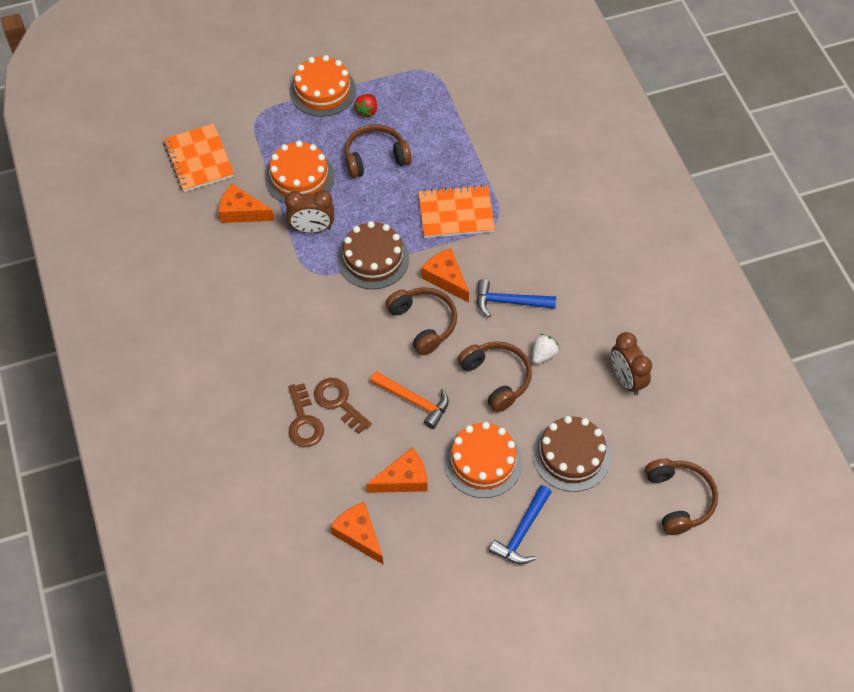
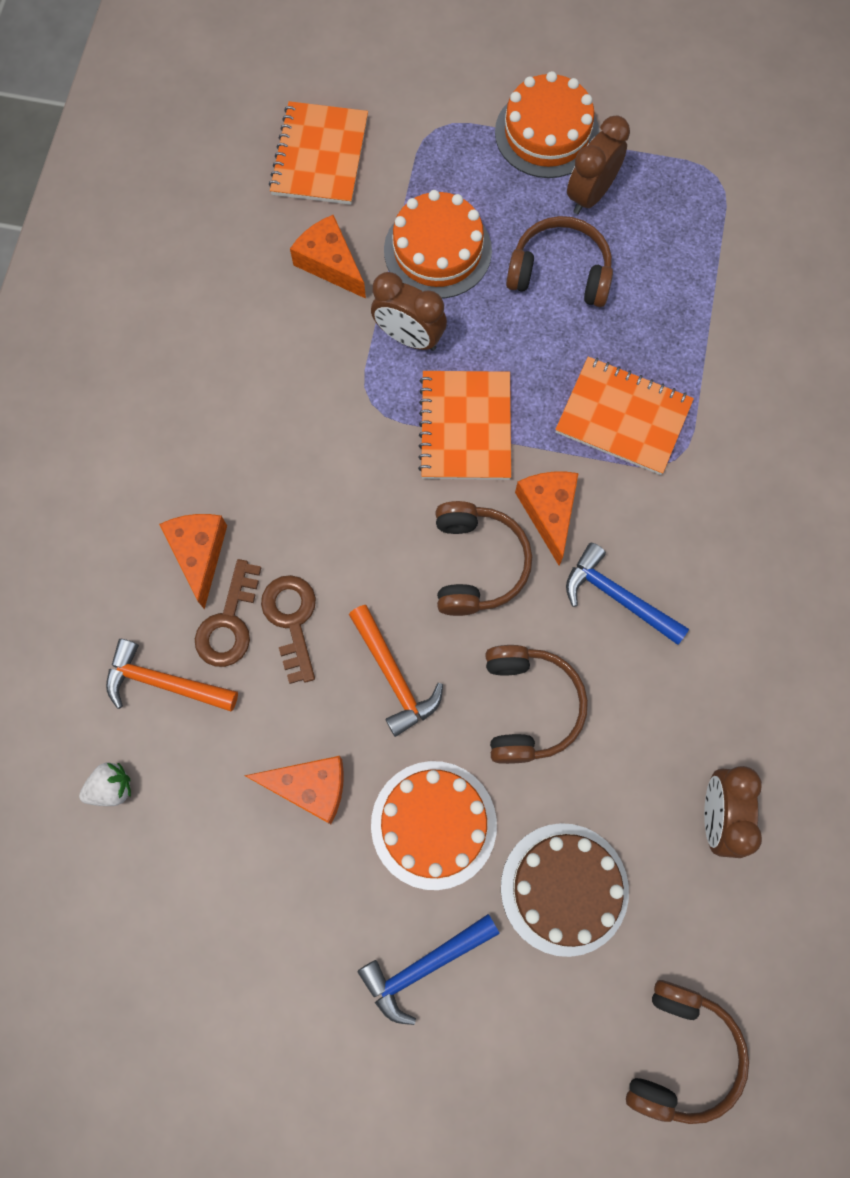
camera: 30 degrees right, 15 degrees up
orange cheese [330,502,383,564] -> orange cheese moved to [159,514,227,609]
brown cake [337,221,409,289] -> orange notebook [418,371,511,480]
red strawberry [354,94,377,118] -> brown clock [567,116,630,214]
white strawberry [532,334,559,364] -> white strawberry moved to [79,762,131,806]
none -> orange hammer [106,639,238,711]

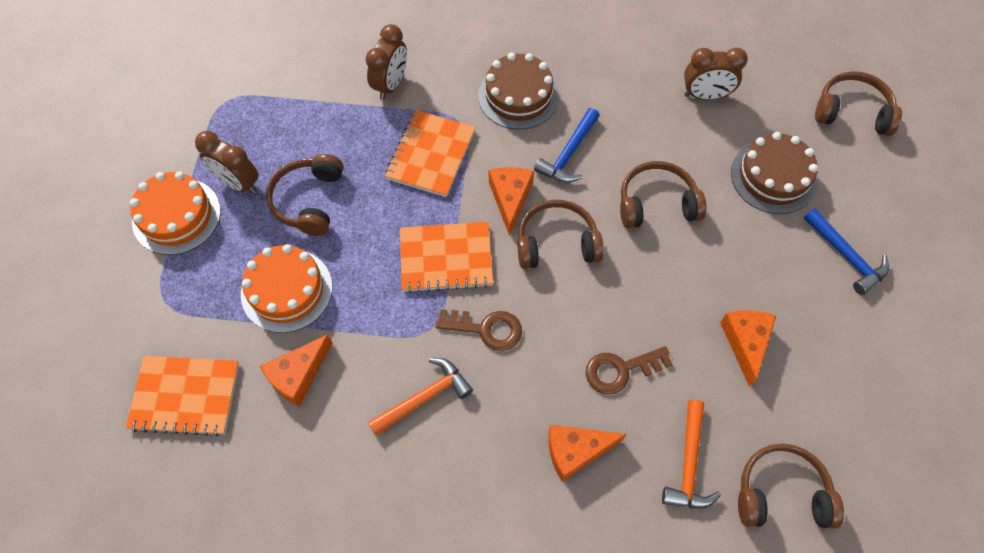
camera: 95 degrees left, 10 degrees down
white strawberry [79,762,131,806] -> brown headphones [738,444,844,529]
brown key [195,559,261,667] -> brown key moved to [435,309,522,351]
orange hammer [349,605,443,737] -> orange hammer moved to [368,358,473,436]
brown clock [371,272,447,351] -> brown clock moved to [366,24,407,100]
orange cake [371,761,497,890] -> none
orange cheese [515,472,579,566] -> orange cheese turned 105 degrees clockwise [489,167,534,236]
none -> brown cake [478,53,559,130]

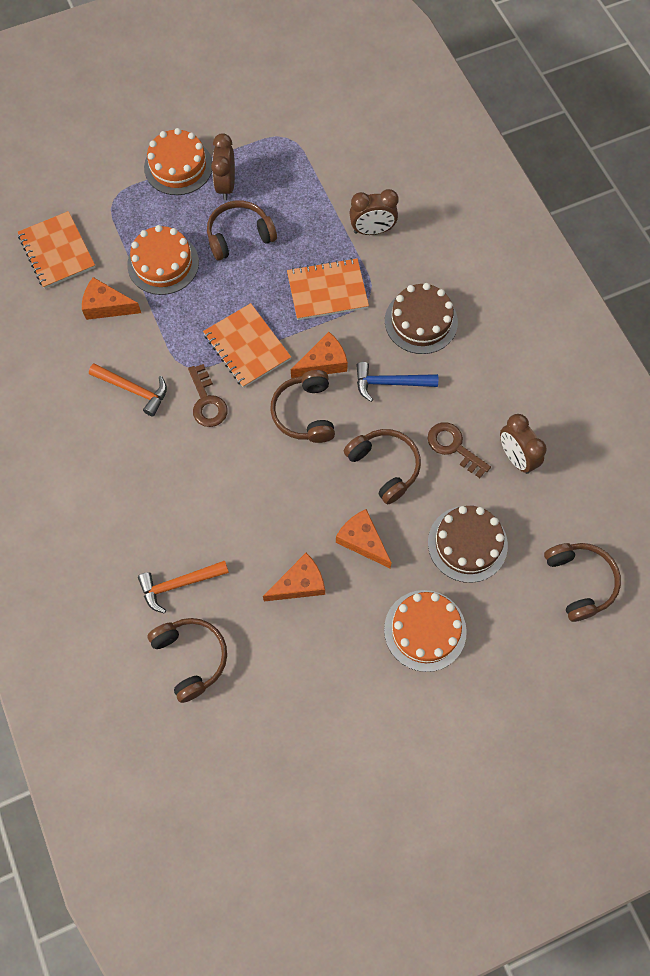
camera: 60 degrees right, 5 degrees up
brown headphones [517,200,604,269] -> brown headphones turned 150 degrees counterclockwise [270,370,335,443]
orange cheese [548,425,627,482] -> orange cheese moved to [336,509,392,568]
brown key [585,346,673,394] -> brown key moved to [428,422,491,478]
blue hammer [804,208,889,295] -> orange cake [384,590,467,672]

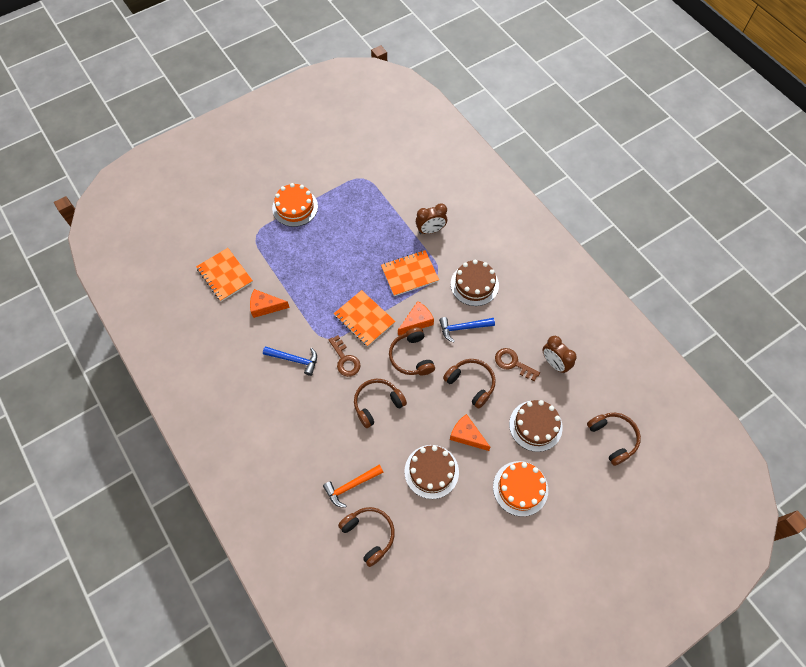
camera: 10 degrees left, 5 degrees down
orange hammer [89,363,167,417] -> blue hammer [263,346,317,376]
orange cake [127,225,199,295] -> none
brown headphones [207,200,277,261] -> brown headphones moved to [354,379,407,428]
brown clock [211,133,235,200] -> none
orange cheese [263,553,325,601] -> brown cake [404,445,459,499]

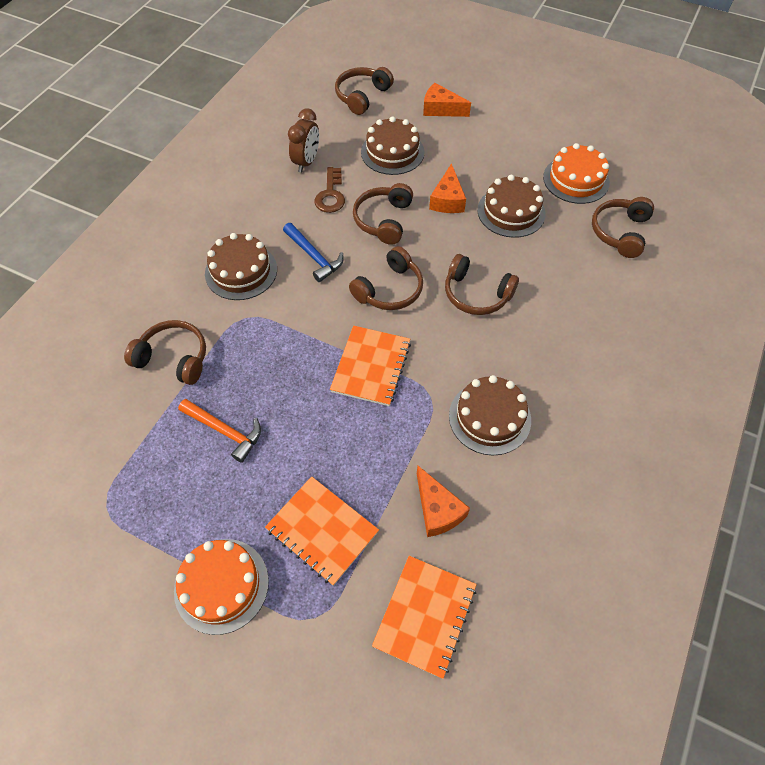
camera: 120 degrees left, 5 degrees down
blue hammer [263,346,317,376] -> brown cake [449,375,531,455]
orange hammer [323,465,384,508] -> orange hammer moved to [178,399,261,463]
brown key [329,335,361,377] -> none
orange notebook [381,250,439,296] -> orange notebook moved to [265,476,379,586]
orange cheese [398,301,434,335] -> orange cheese moved to [423,83,471,117]
brown clock [416,203,447,234] -> brown headphones [124,320,206,385]
orange cake [493,461,548,517] -> orange cake moved to [543,143,610,204]

